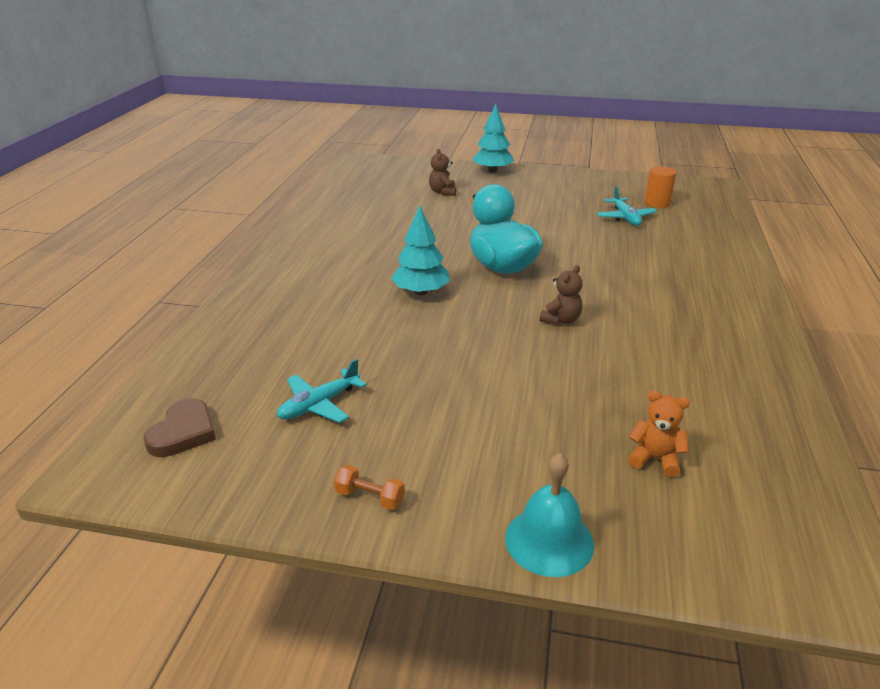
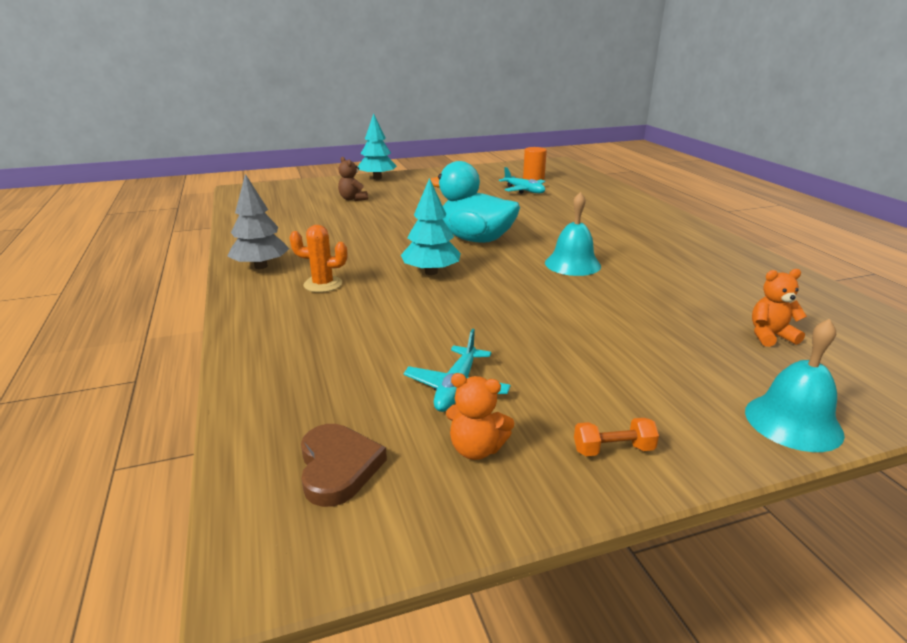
camera: 30 degrees left, 5 degrees down
brown teddy bear [539,265,582,325] -> turquoise bell [545,192,601,276]
none -> grey tree [227,174,289,269]
none -> orange cactus [289,225,347,292]
none -> orange teddy bear [446,373,514,460]

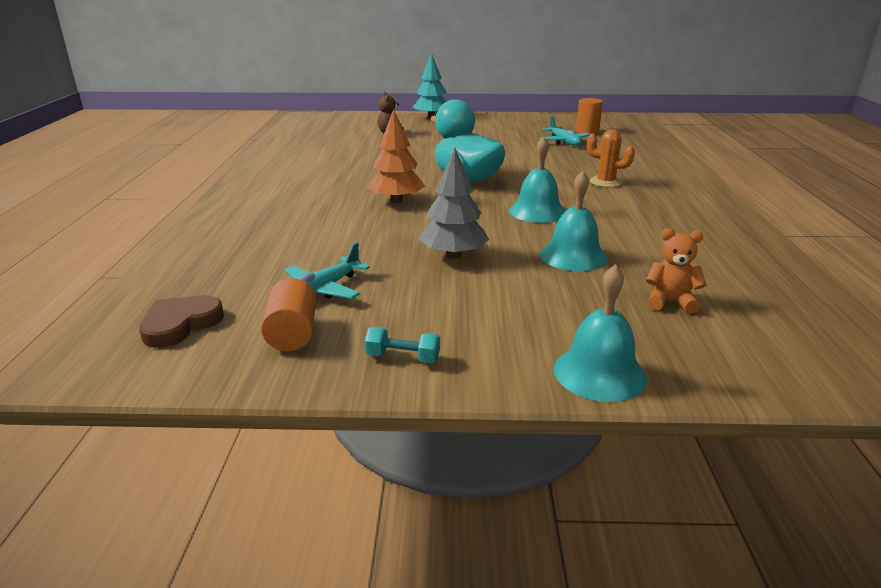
camera: 20 degrees right, 0 degrees up
grey tree [227,174,289,269] -> grey tree moved to [419,148,489,259]
orange cactus [289,225,347,292] -> orange cactus moved to [587,130,635,188]
brown heart [301,424,387,507] -> brown heart turned 150 degrees counterclockwise [139,295,224,348]
turquoise tree [401,178,461,275] -> orange tree [367,109,425,203]
orange teddy bear [446,373,514,460] -> orange cylinder [261,278,317,351]
orange dumbbell [574,418,659,456] -> turquoise dumbbell [364,327,440,363]
none -> turquoise bell [540,171,607,271]

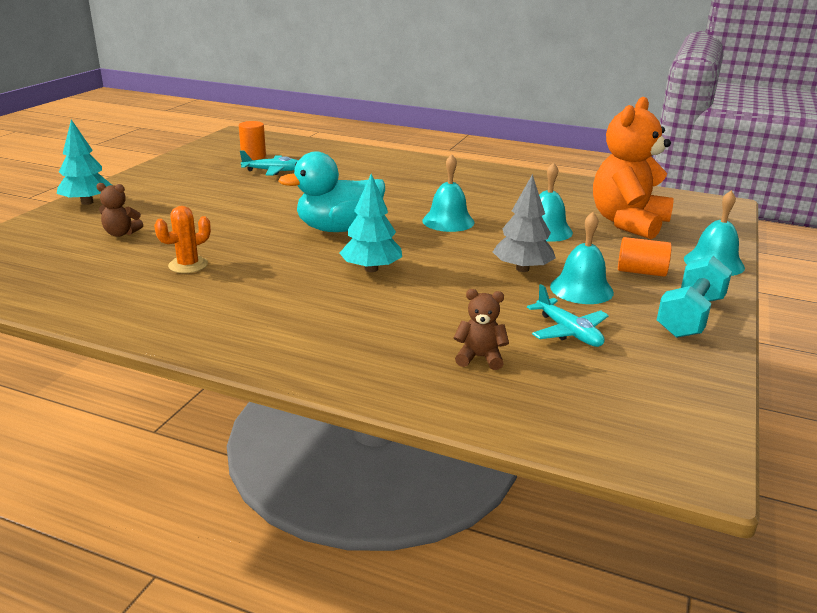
camera: 70 degrees left, 0 degrees up
brown heart [139,295,224,348] -> none
orange cylinder [261,278,317,351] -> orange cylinder moved to [618,237,672,277]
turquoise dumbbell [364,327,440,363] -> turquoise dumbbell [657,256,732,338], size x2.03
orange tree [367,109,425,203] -> turquoise tree [339,174,402,272]
orange cactus [587,130,635,188] -> orange cactus moved to [154,206,211,273]
orange teddy bear [646,228,707,313] -> orange teddy bear [593,97,674,239], size x2.34
none -> brown teddy bear [454,289,509,370]
none -> turquoise bell [550,212,614,304]

